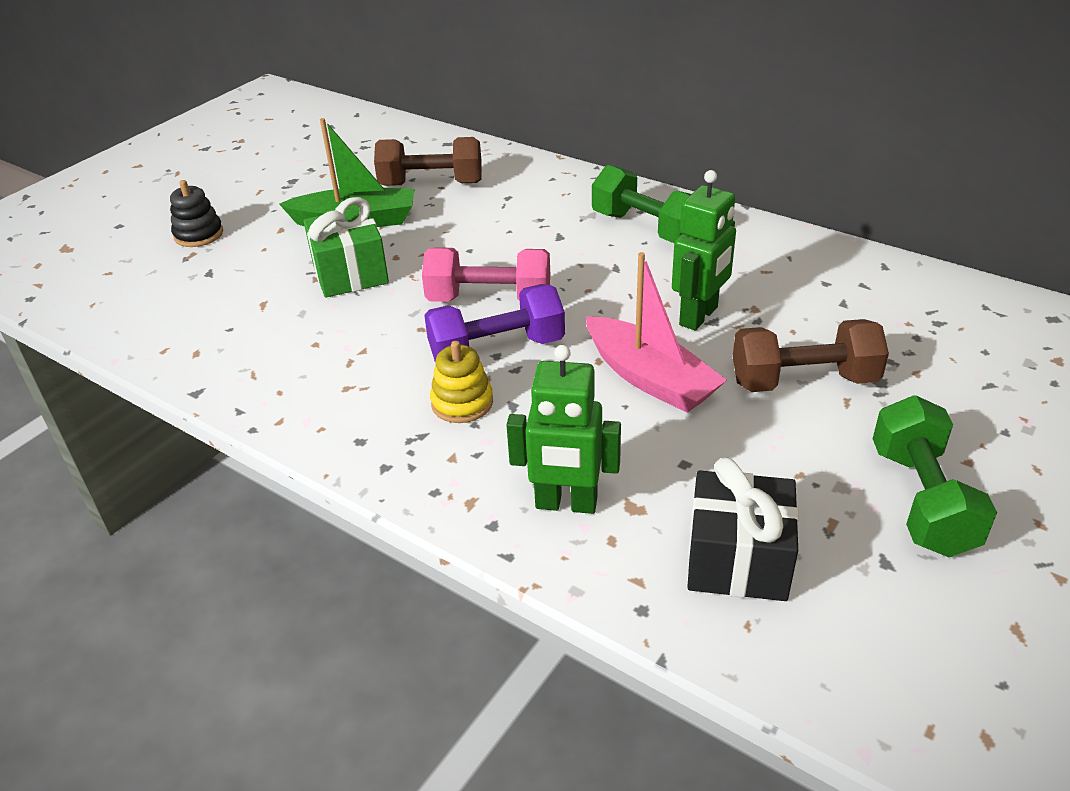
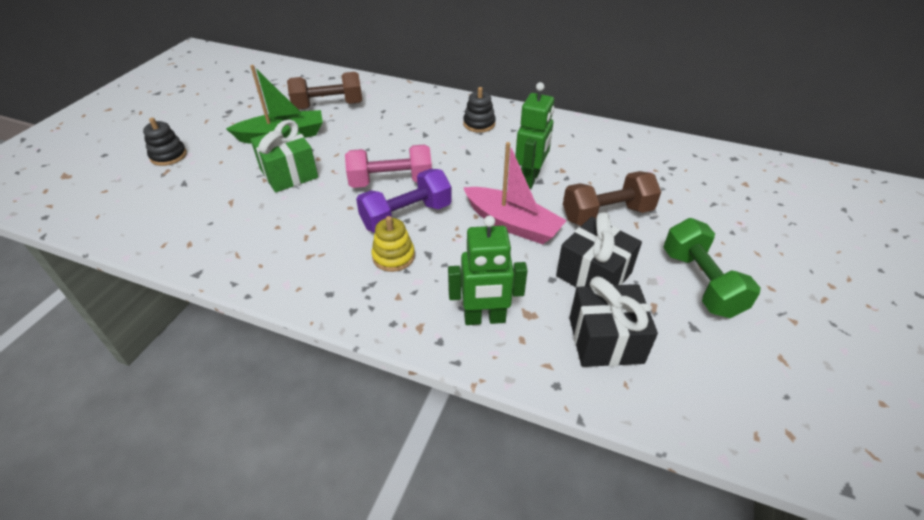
camera: 15 degrees left, 5 degrees up
green dumbbell [592,165,691,243] -> black stacking toy [463,87,496,133]
none -> black gift [556,212,642,288]

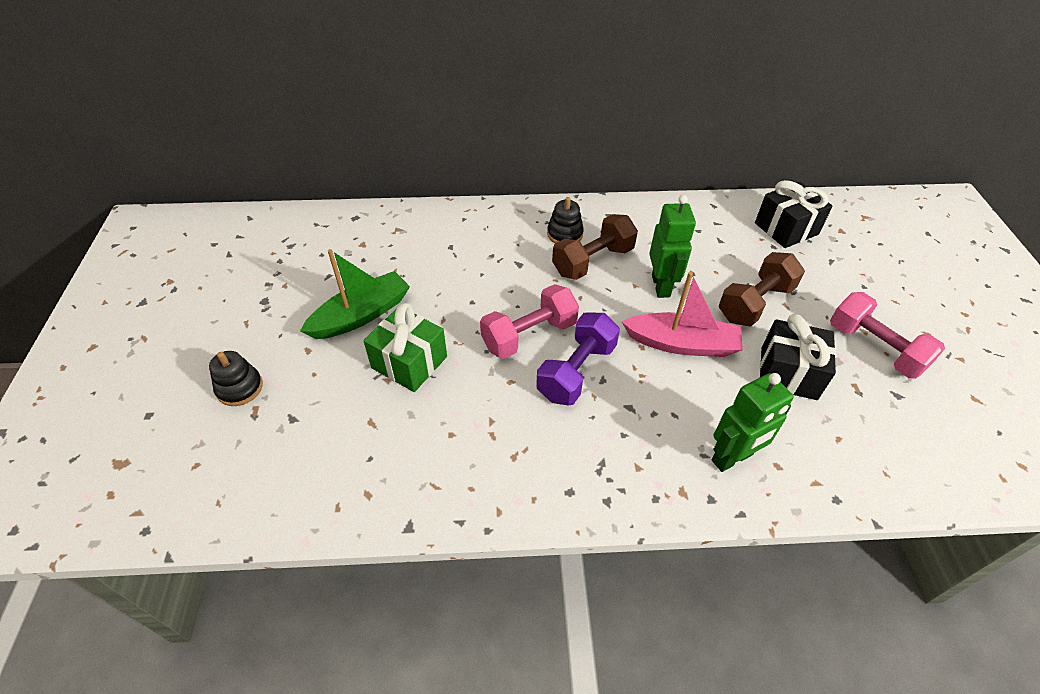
camera: 25 degrees left, 5 degrees up
brown dumbbell [287,72,362,109] -> brown dumbbell moved to [552,214,638,280]
yellow stacking toy [371,216,415,272] -> none
black gift [569,276,658,367] -> black gift moved to [755,180,833,248]
green dumbbell [663,218,761,318] -> pink dumbbell [830,292,945,379]

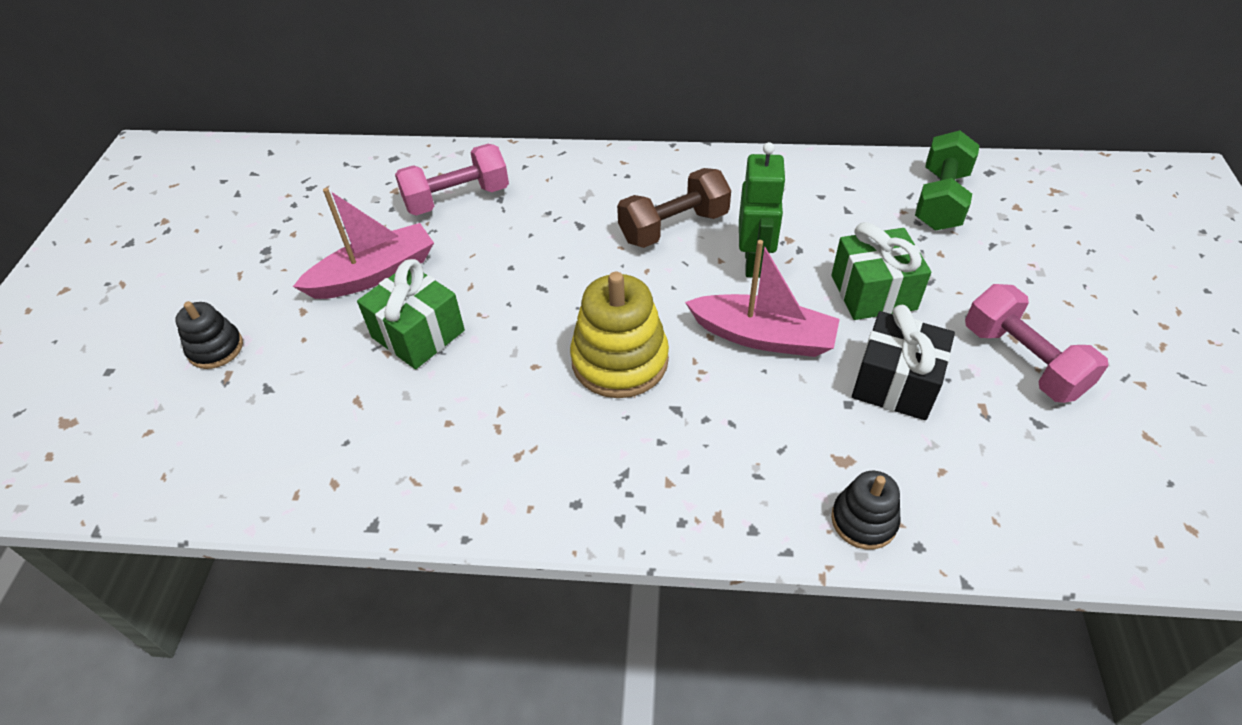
camera: 10 degrees right, 0 degrees up
green boat [300,249,410,339] -> pink boat [293,188,434,299]
pink dumbbell [480,284,579,359] -> pink dumbbell moved to [395,144,509,216]
purple dumbbell [536,312,620,405] -> yellow stacking toy [570,272,669,398]
black stacking toy [547,197,584,243] -> black stacking toy moved to [831,471,900,549]
green robot [712,373,794,472] -> none
brown dumbbell [719,252,805,327] -> green gift [831,222,931,320]
black gift [755,180,833,248] -> green dumbbell [915,130,980,231]

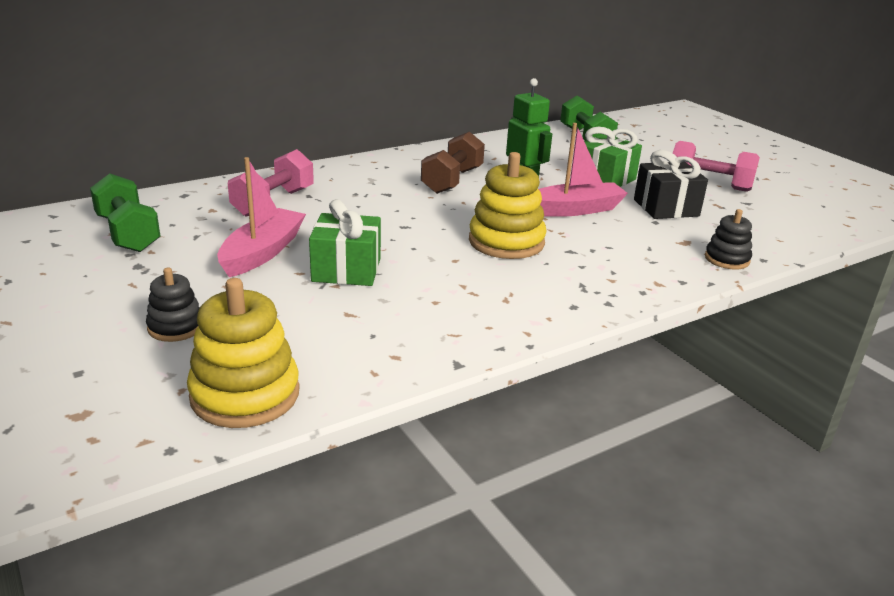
camera: 40 degrees left, 20 degrees down
none -> green dumbbell [90,174,161,252]
none -> yellow stacking toy [187,278,300,428]

